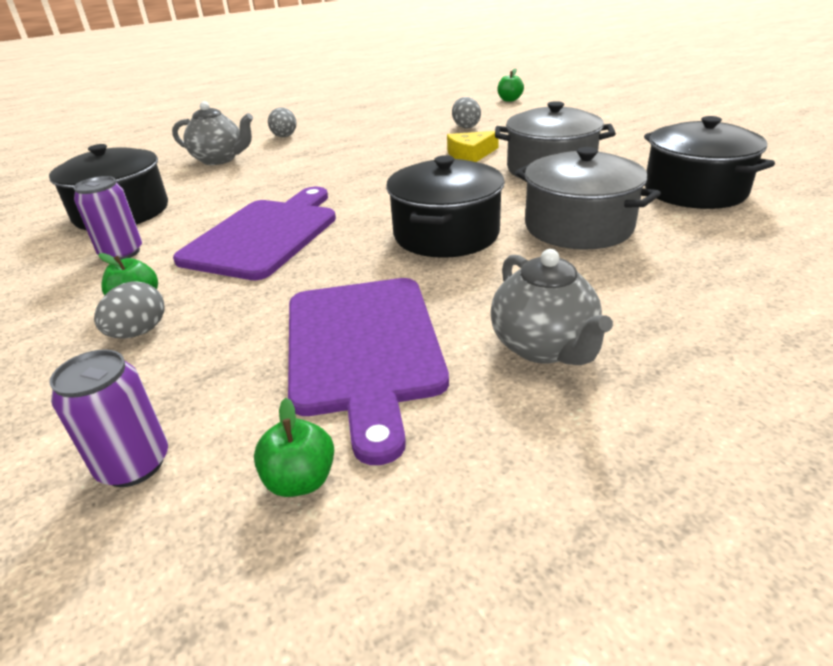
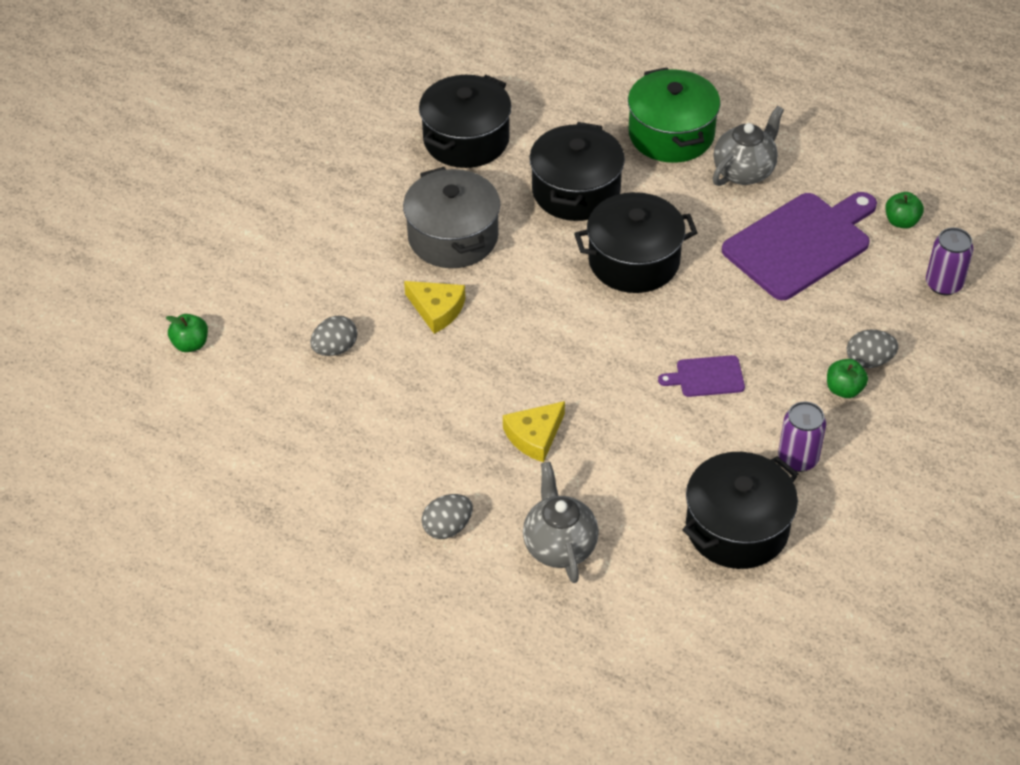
camera: 120 degrees left, 15 degrees up
purple cutting board [173,187,336,280] -> purple cutting board [658,355,745,397], size x0.46
grey pot [515,147,661,249] -> black pot [529,122,625,221]
none -> yellow cheese [503,401,565,462]
none -> green pot [628,67,721,163]

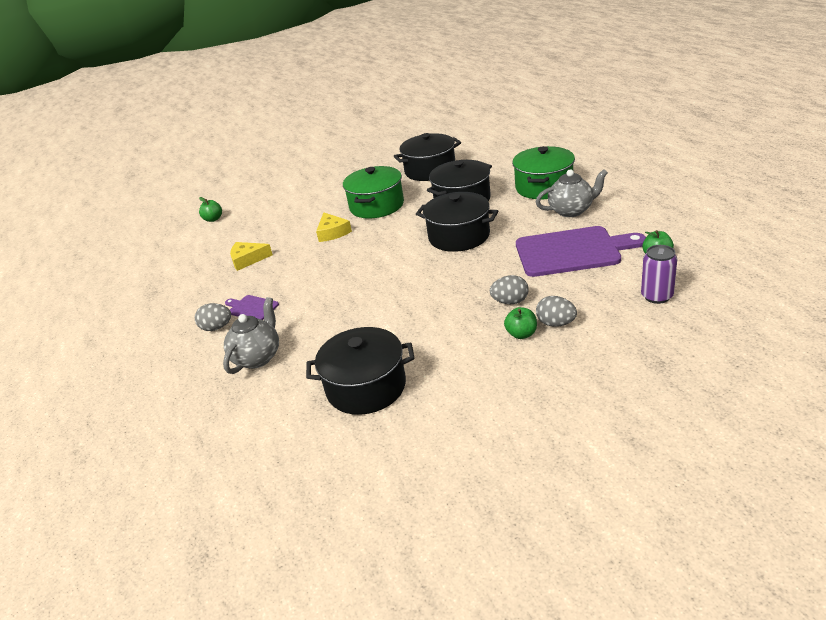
camera: 40 degrees right, 15 degrees down
grey egg [310,316,357,356] -> grey egg moved to [490,275,529,304]
grey pot [403,167,500,268] -> green pot [343,166,404,219]
yellow cheese [503,401,565,462] -> yellow cheese moved to [230,242,273,271]
purple cutting board [658,355,745,397] -> purple cutting board moved to [225,295,279,320]
purple can [778,401,826,472] -> none

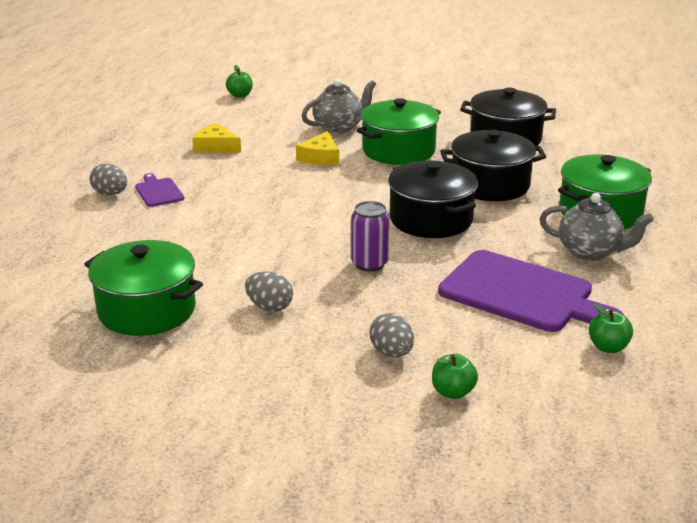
camera: 30 degrees right, 5 degrees down
grey teapot [223,297,279,374] -> grey teapot moved to [302,79,376,134]
black pot [306,327,414,415] -> green pot [84,240,203,336]
grey egg [490,275,529,304] -> grey egg moved to [245,271,293,312]
green apple [504,307,537,339] -> green apple moved to [432,354,478,399]
purple can [641,245,677,304] -> purple can moved to [351,201,389,272]

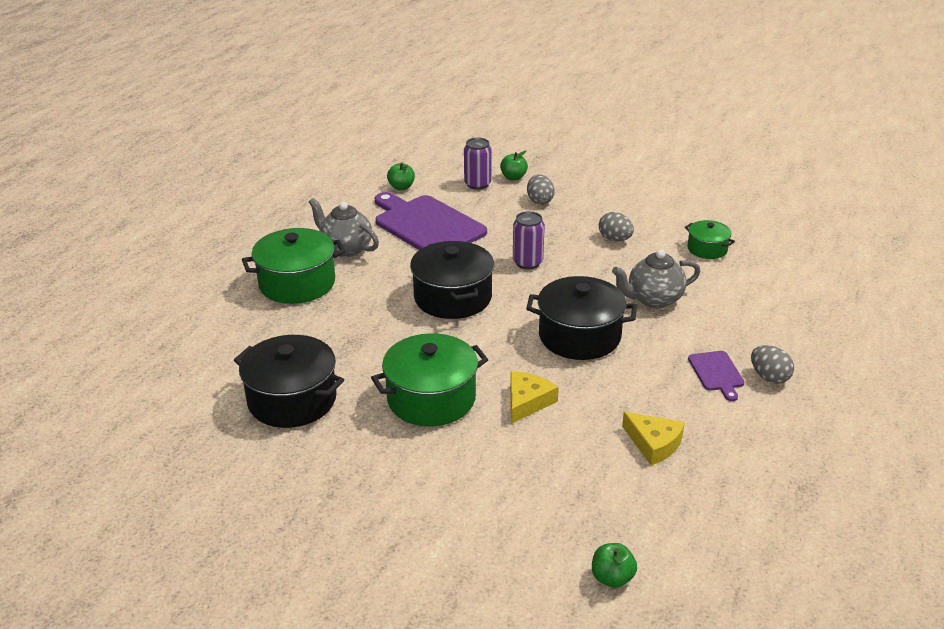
camera: 165 degrees left, 5 degrees up
green pot [84,240,203,336] -> green pot [685,220,735,259], size x0.54
grey teapot [302,79,376,134] -> grey teapot moved to [612,249,700,308]
black pot [440,130,546,201] -> black pot moved to [526,276,637,360]
none -> purple can [464,137,492,190]

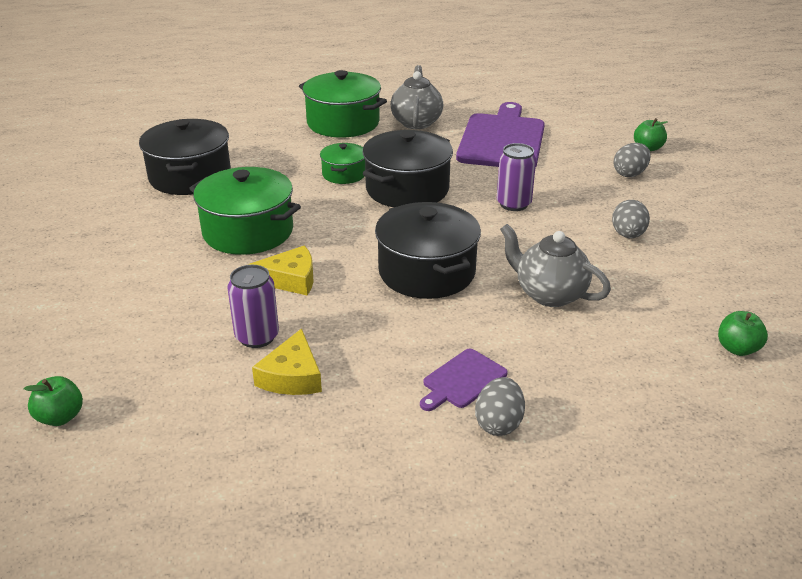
camera: 55 degrees right, 0 degrees up
green apple [387,162,415,190] -> green apple moved to [718,311,768,356]
purple can [464,137,492,190] -> purple can moved to [227,265,279,348]
green pot [685,220,735,259] -> green pot moved to [320,143,365,184]

